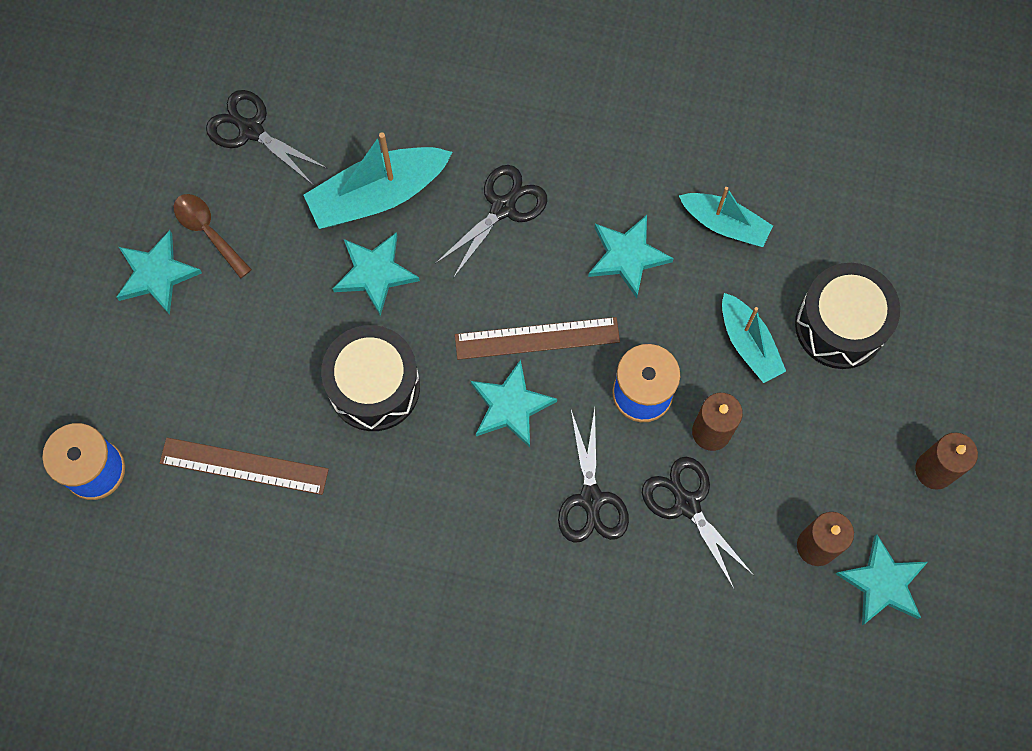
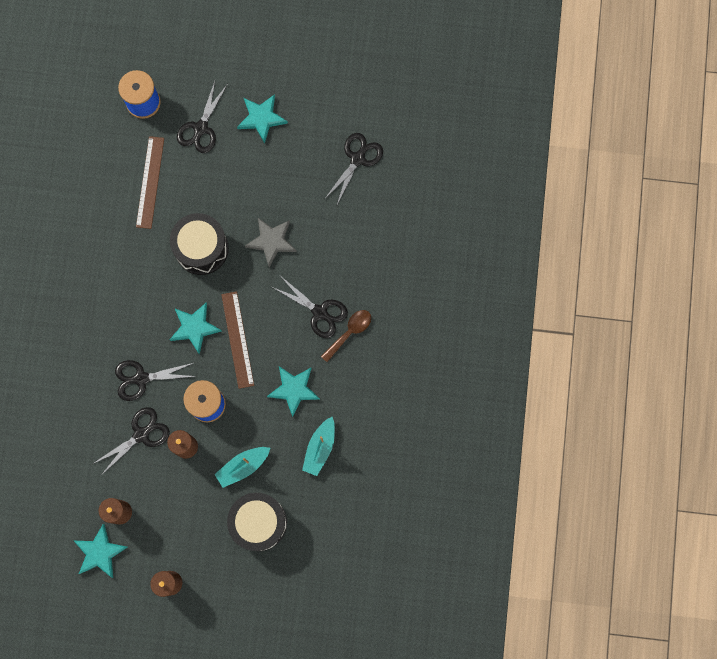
camera: 85 degrees right, 5 degrees up
brown spoon [174,194,252,279] -> brown spoon moved to [321,310,371,362]
turquoise boat [304,132,452,229] -> none
turquoise star [333,232,420,316] -> grey star [245,218,297,267]
none -> black scissors [177,81,228,153]

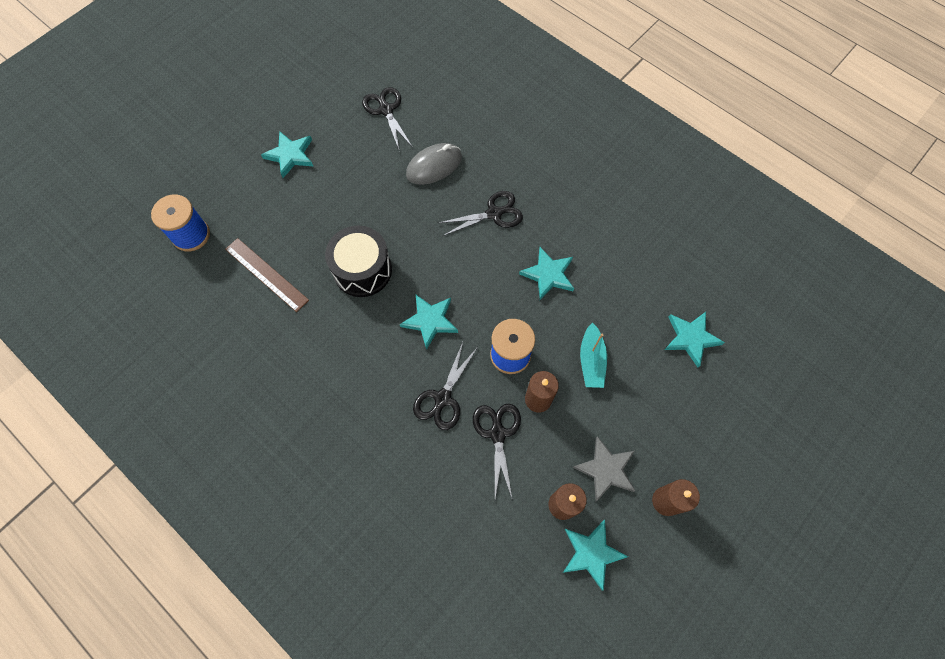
camera: 55 degrees left, 10 degrees down
black scissors [177,81,228,153] -> none
brown ruler [221,291,254,389] -> none
black drum [227,493,287,551] -> none
grey star [245,218,297,267] -> grey star moved to [573,436,635,501]
turquoise boat [302,417,335,476] -> none
brown spoon [321,310,371,362] -> none
none -> grey mouse [406,143,462,185]
none -> turquoise star [664,312,725,368]

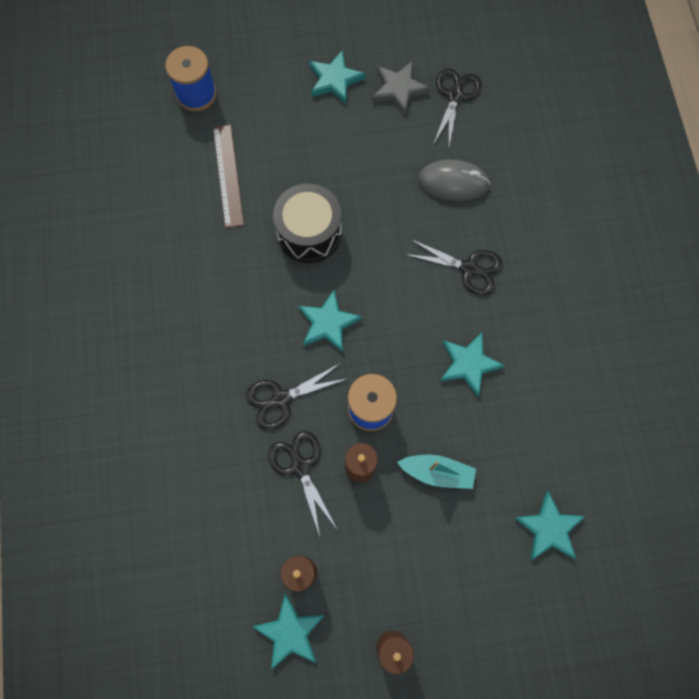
camera: 40 degrees right, 5 degrees up
black scissors [473,404,521,498] -> black scissors turned 60 degrees counterclockwise [268,431,337,536]
grey star [573,436,635,501] -> grey star moved to [372,61,430,115]
turquoise boat [580,322,607,388] -> turquoise boat turned 120 degrees counterclockwise [397,455,476,489]

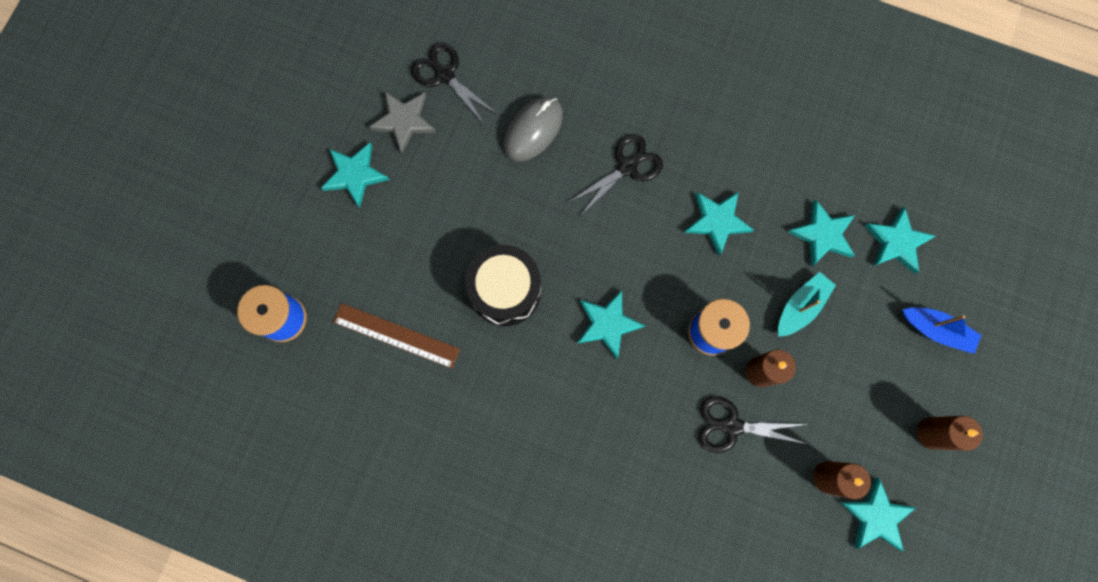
camera: 60 degrees left, 5 degrees up
black scissors [246,363,349,431] -> none
none -> turquoise star [788,199,855,267]
none -> blue boat [903,307,982,354]

